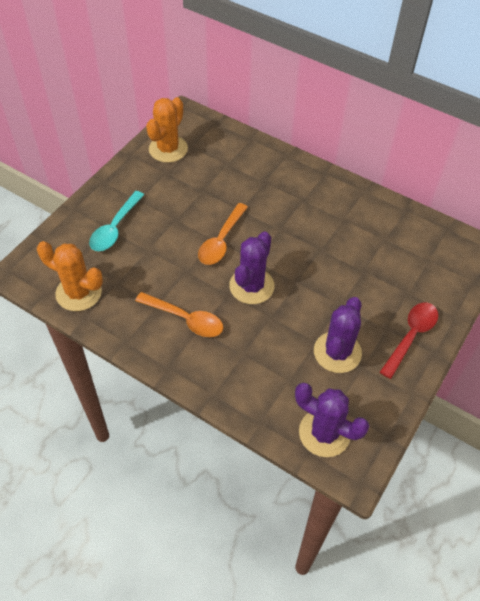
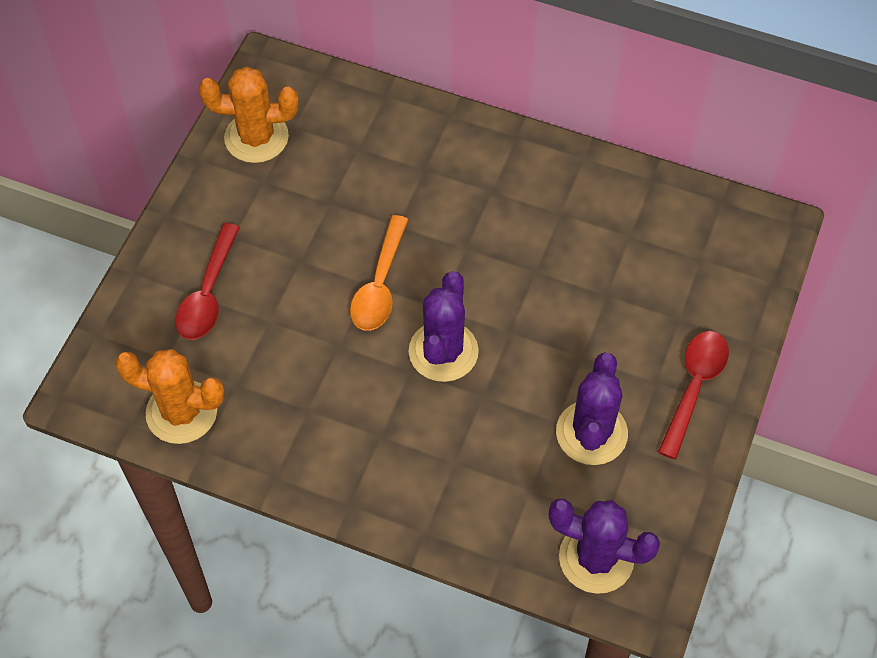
camera: 10 degrees left, 5 degrees up
turquoise spoon [89,191,144,251] -> red spoon [176,223,240,340]
orange spoon [135,292,223,337] -> none
orange cactus [146,97,188,163] -> orange cactus turned 75 degrees clockwise [199,67,299,163]

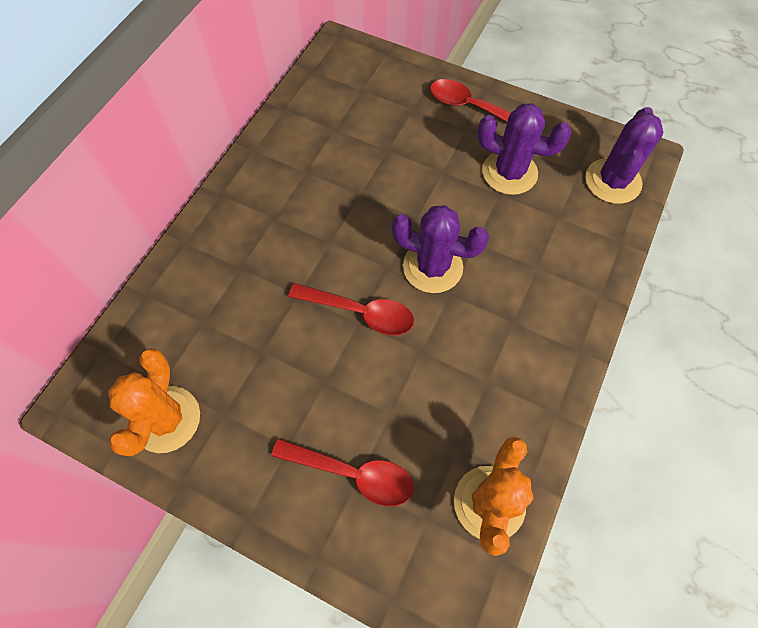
camera: 85 degrees left, 5 degrees up
orange spoon [350,215,409,331] -> red spoon [288,283,414,335]

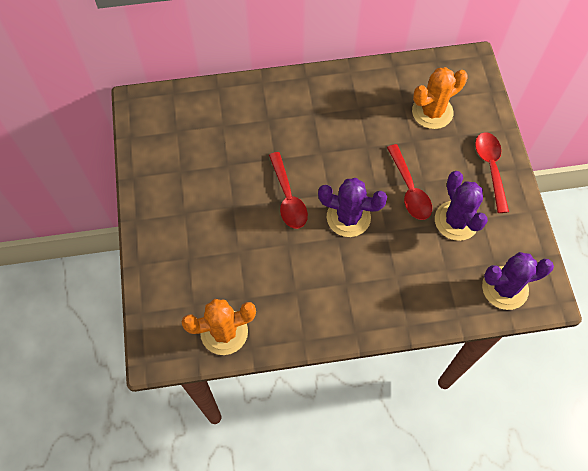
camera: 55 degrees right, 0 degrees up
orange cactus [108,348,200,456] -> orange cactus moved to [412,67,468,129]
red spoon [271,438,414,506] -> red spoon moved to [387,144,432,220]
purple cactus [392,205,489,293] -> purple cactus turned 60 degrees counterclockwise [318,178,387,237]

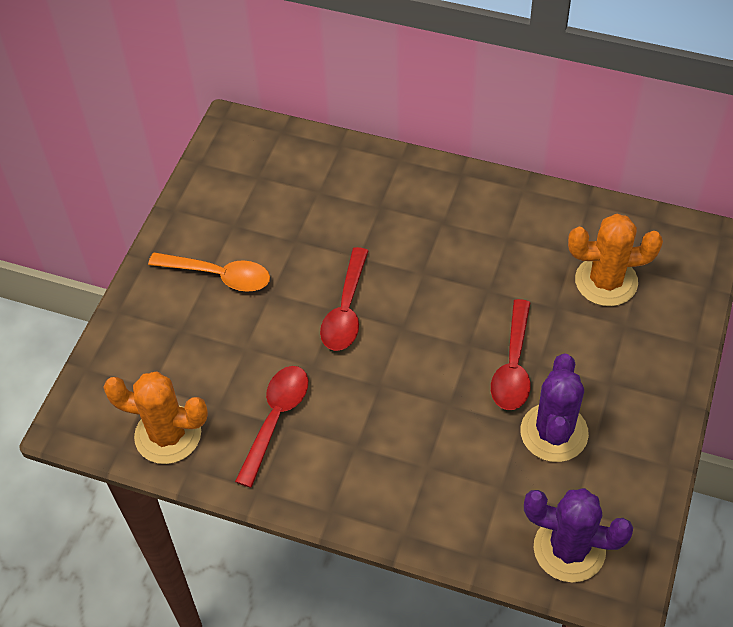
camera: 30 degrees right, 10 degrees down
purple cactus [318,178,387,237] -> none
red spoon [475,132,509,213] -> red spoon moved to [235,366,308,488]
none -> orange spoon [148,252,270,292]

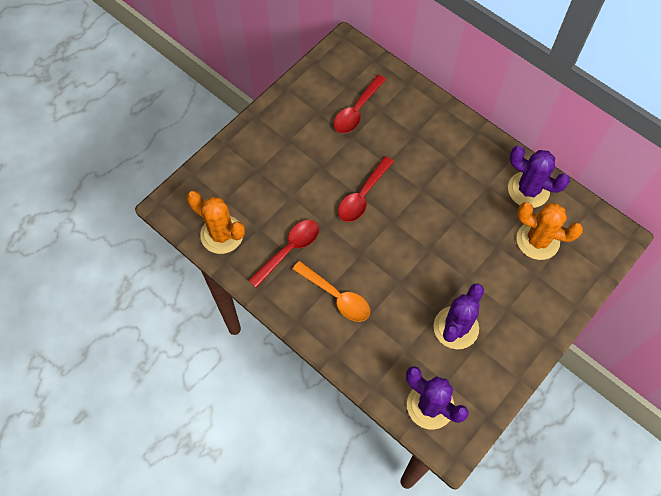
camera: 20 degrees right, 10 degrees up
orange spoon [148,252,270,292] -> orange spoon moved to [292,261,370,322]
red spoon [491,299,530,410] -> red spoon moved to [334,75,386,133]
none -> purple cactus [508,146,570,208]

